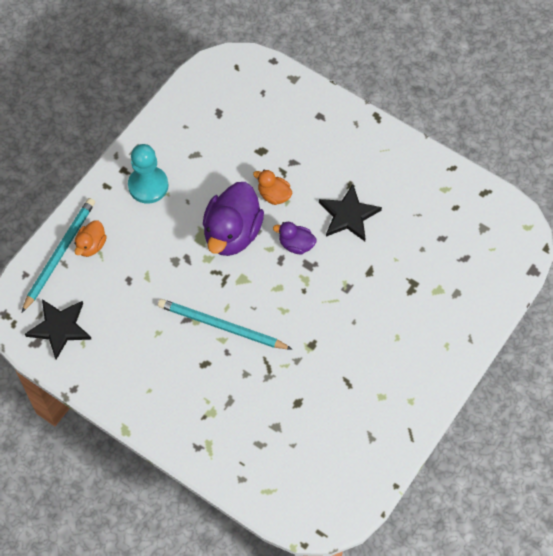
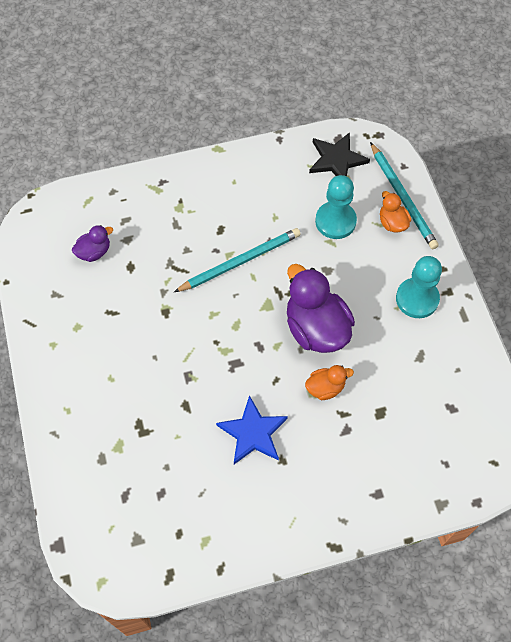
camera: 130 degrees right, 0 degrees up
purple duck [273,222,317,254] -> purple duck moved to [72,225,113,262]
black star [319,184,382,241] -> blue star [216,395,288,464]
none -> turquoise pawn [315,175,357,239]

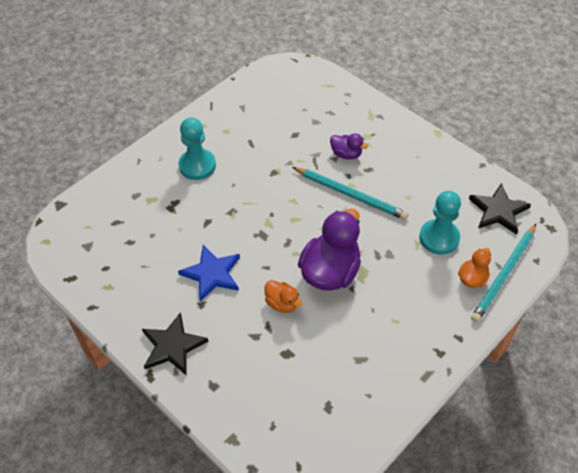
camera: 60 degrees right, 10 degrees down
purple duck [72,225,113,262] -> purple duck moved to [330,133,368,160]
turquoise pawn [396,256,442,318] -> turquoise pawn moved to [179,117,216,180]
none -> black star [142,312,208,376]

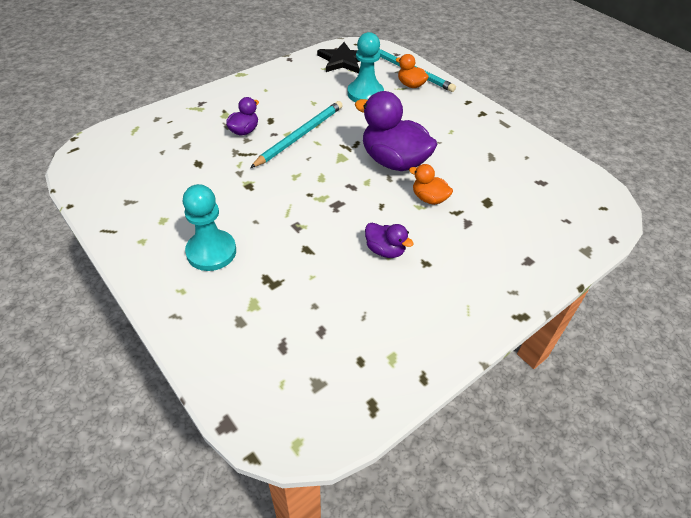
camera: 85 degrees left, 5 degrees down
black star [142,312,208,376] -> none
blue star [178,245,240,302] -> purple duck [365,223,414,258]
orange duck [264,280,302,313] -> orange duck turned 105 degrees counterclockwise [409,164,453,205]

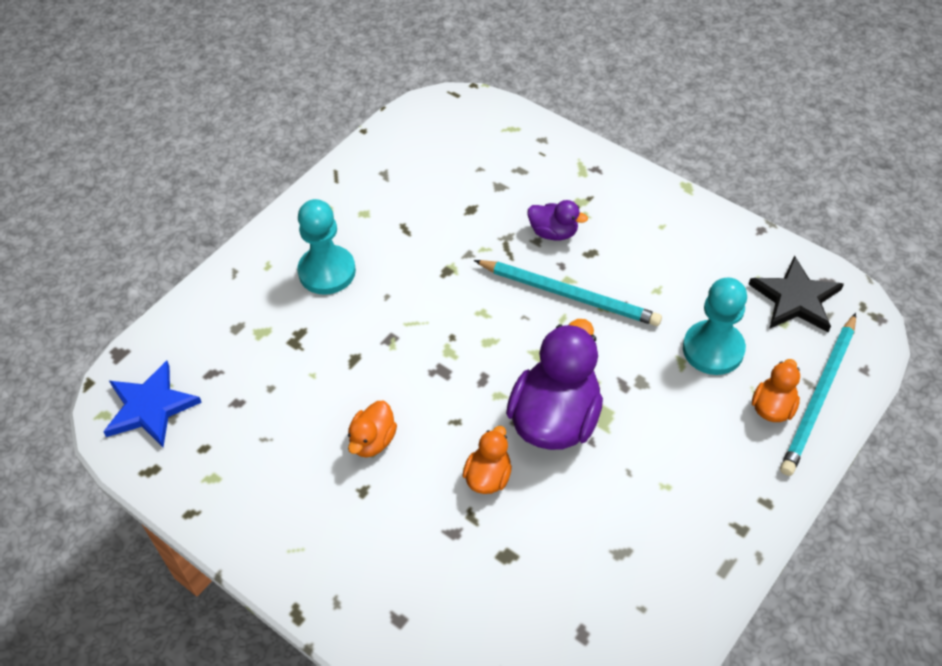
camera: 80 degrees right, 5 degrees up
purple duck [365,223,414,258] -> orange duck [348,401,397,458]
none -> blue star [103,361,202,447]

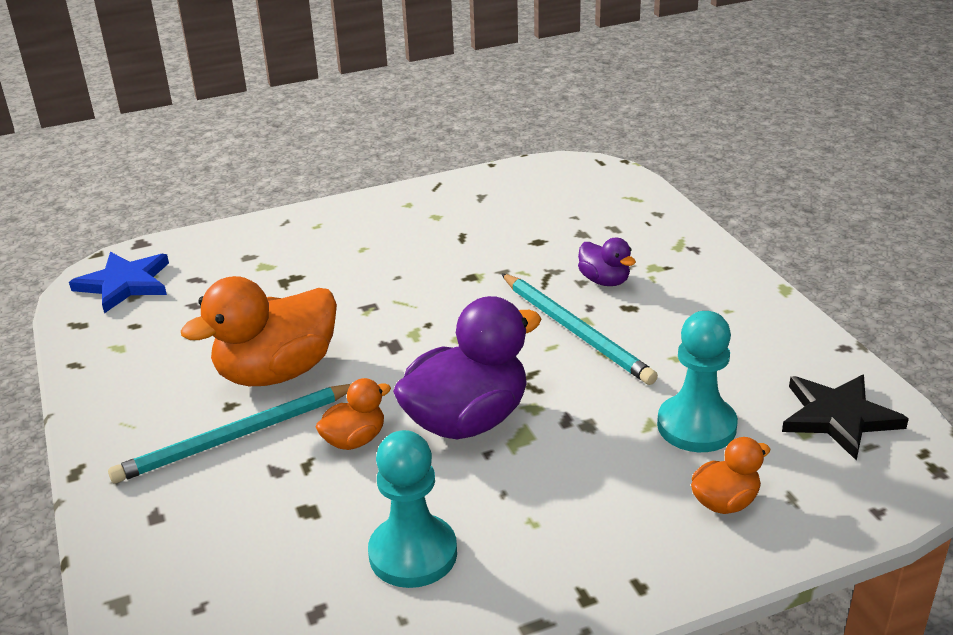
camera: 30 degrees right, 20 degrees down
turquoise pawn [297,199,356,295] -> turquoise pawn moved to [368,430,457,588]
orange duck [348,401,397,458] -> orange duck [181,276,337,386], size x2.00
turquoise pencil [780,313,856,476] -> turquoise pencil moved to [108,384,351,483]

